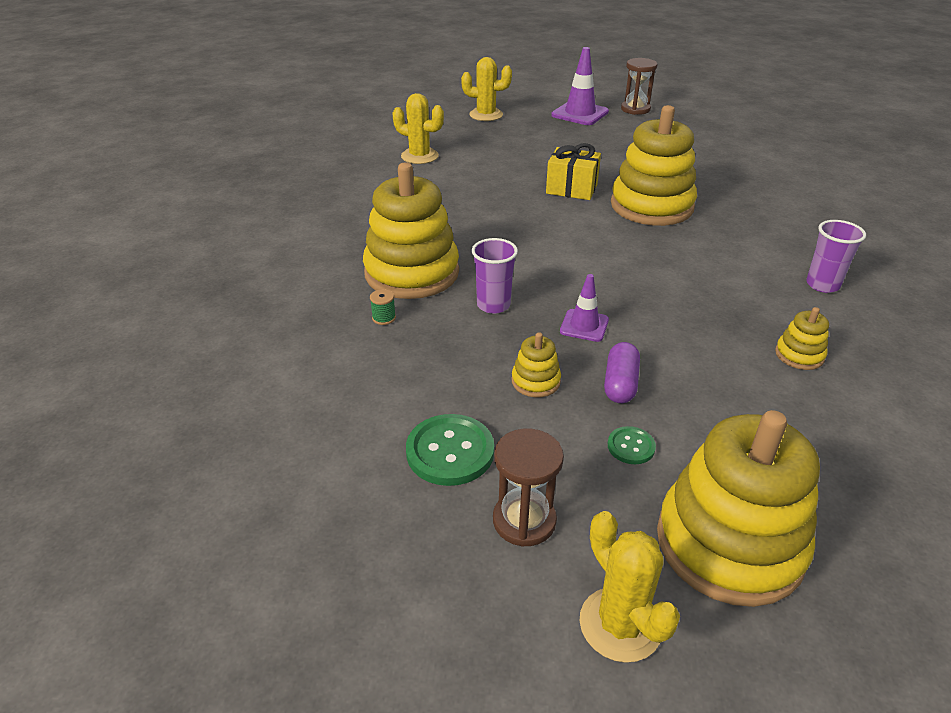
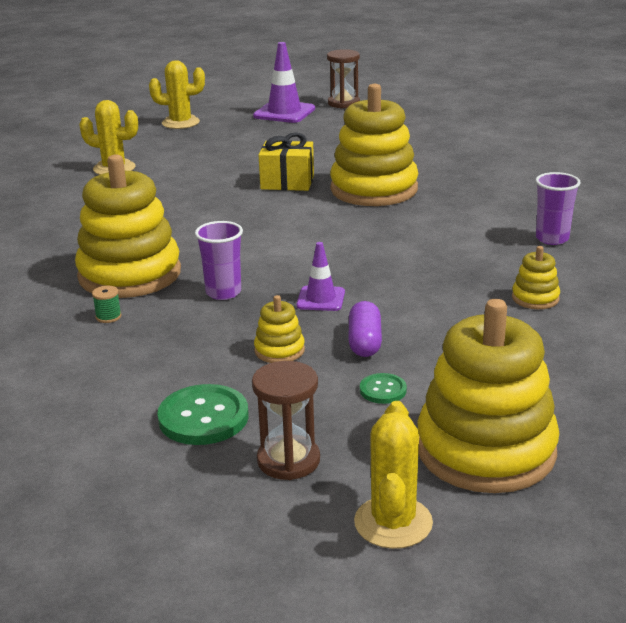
camera: 10 degrees left, 10 degrees down
yellow cactus [580,511,680,663] -> yellow cactus turned 45 degrees clockwise [354,401,433,549]

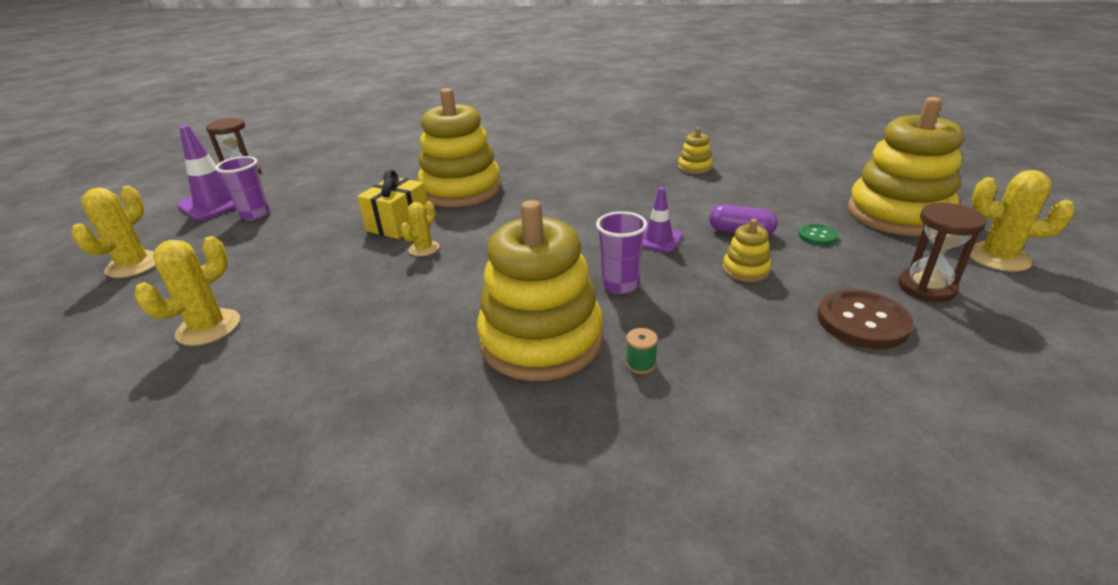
camera: 70 degrees left, 5 degrees up
green button [157,384,248,445] -> brown button [817,290,913,349]
purple cup [535,172,581,245] -> purple cup moved to [215,156,270,220]
none -> yellow cactus [401,201,439,256]

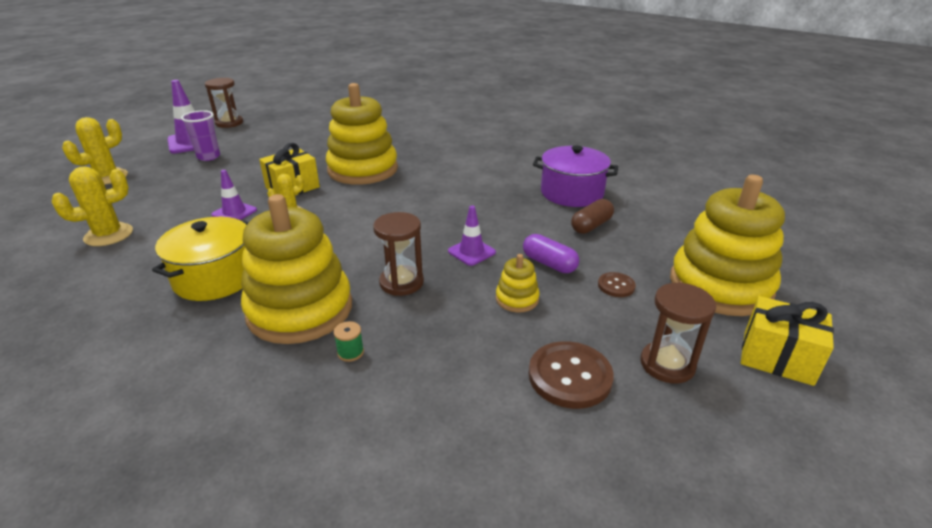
camera: 20 degrees right, 0 degrees up
purple cup [596,211,647,294] -> brown hourglass [373,212,424,296]
yellow stacking toy [678,127,713,174] -> purple pot [533,145,618,207]
green button [798,224,839,245] -> brown button [598,272,636,297]
yellow cactus [969,170,1075,272] -> yellow gift [741,296,834,386]
none -> yellow pot [152,217,249,301]
none -> purple traffic cone [211,170,257,220]
none -> brown capsule [571,199,614,234]

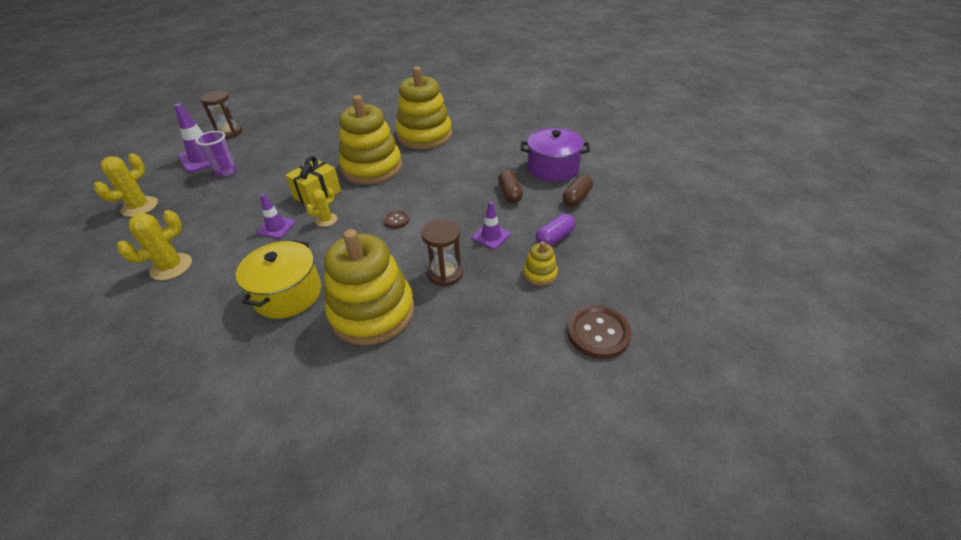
camera: 10 degrees left, 10 degrees up
green spool [333,321,364,362] -> none
purple capsule [523,234,579,273] -> purple capsule turned 75 degrees counterclockwise [536,214,575,246]
brown button [598,272,636,297] -> brown button moved to [383,210,410,229]
brown hourglass [641,282,716,383] -> none
yellow stacking toy [670,175,785,316] -> yellow stacking toy moved to [396,66,452,150]
yellow gift [741,296,834,386] -> none
none -> brown capsule [498,170,523,203]

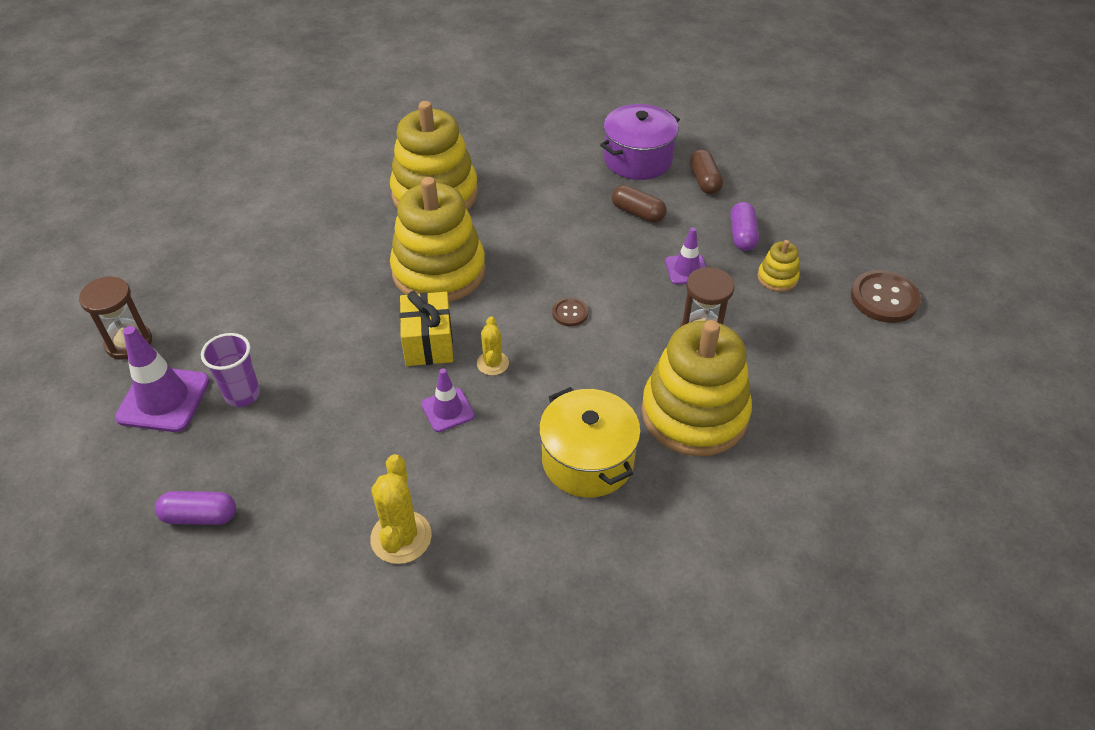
camera: 45 degrees left, 5 degrees up
yellow cactus [94,153,158,217] -> purple capsule [155,491,236,525]

